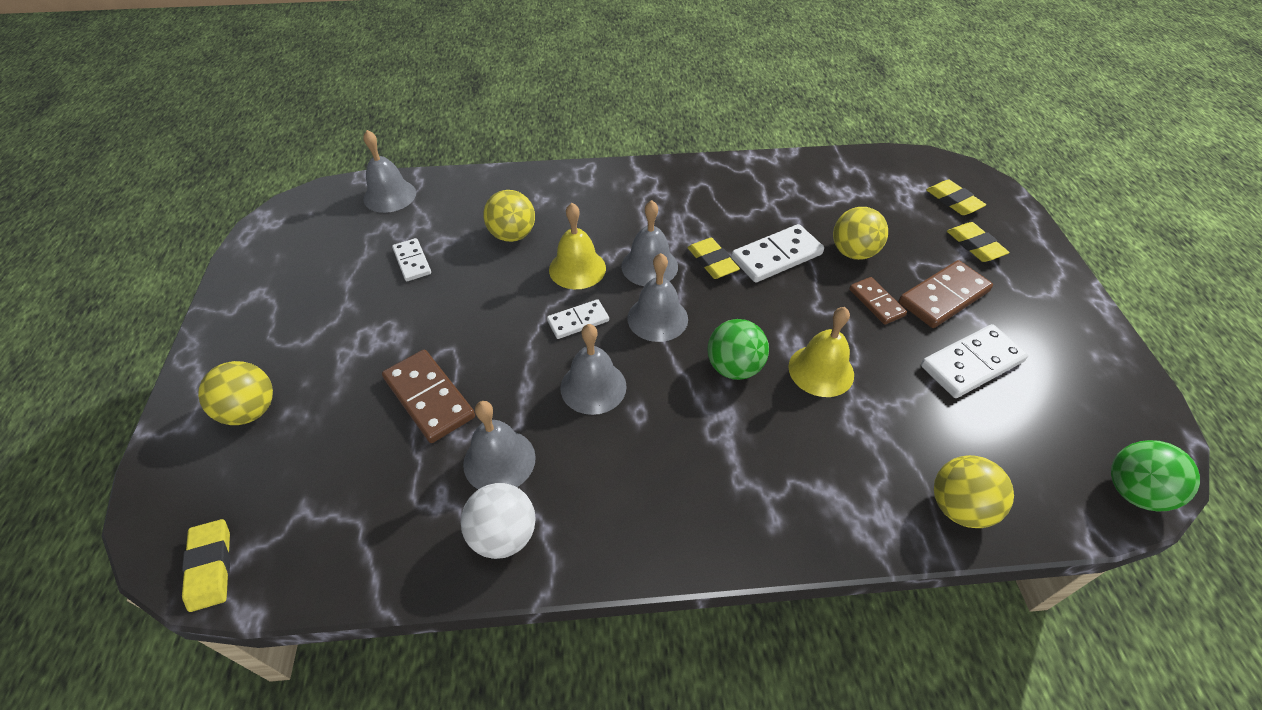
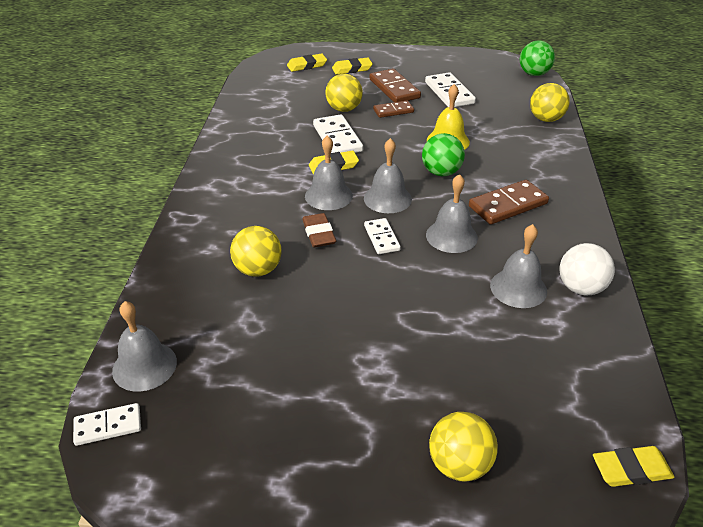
camera: 80 degrees left, 10 degrees down
brown domino [382,350,475,443] -> brown domino moved to [469,180,549,225]
white domino [392,238,431,281] -> white domino moved to [73,403,141,446]
yellow bell [549,203,606,289] -> brown eraser [302,213,336,247]

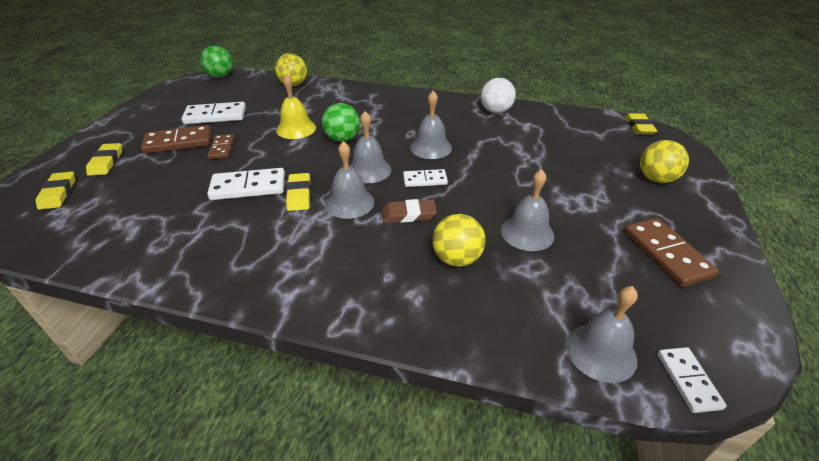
camera: 80 degrees left, 0 degrees up
yellow ball [325,74,363,112] -> none
brown domino [469,180,549,225] -> brown domino moved to [624,218,719,287]
grey bell [490,224,547,308] -> grey bell moved to [501,169,554,251]

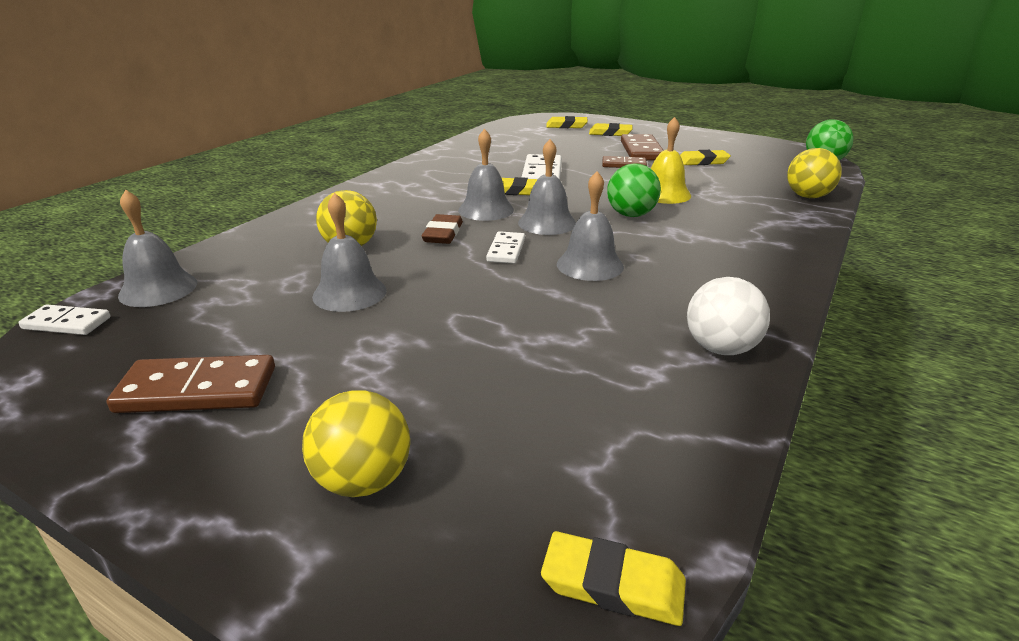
camera: 105 degrees right, 10 degrees down
white domino [182,102,246,124] -> yellow eraser [680,150,731,165]

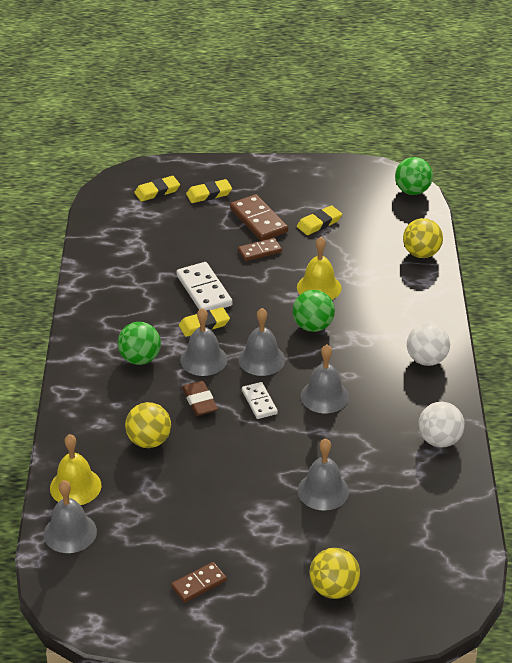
camera: 30 degrees left, 10 degrees up
white domino [18,304,111,335] -> none
brown domino [107,355,275,413] -> brown domino [171,562,227,602], size x0.61
grey bell [312,193,386,312] -> grey bell moved to [298,439,349,511]
yellow eraser [541,531,686,626] -> none
none -> yellow bell [50,434,101,505]
none -> green ball [118,322,161,365]
none -> white ball [407,323,450,366]

